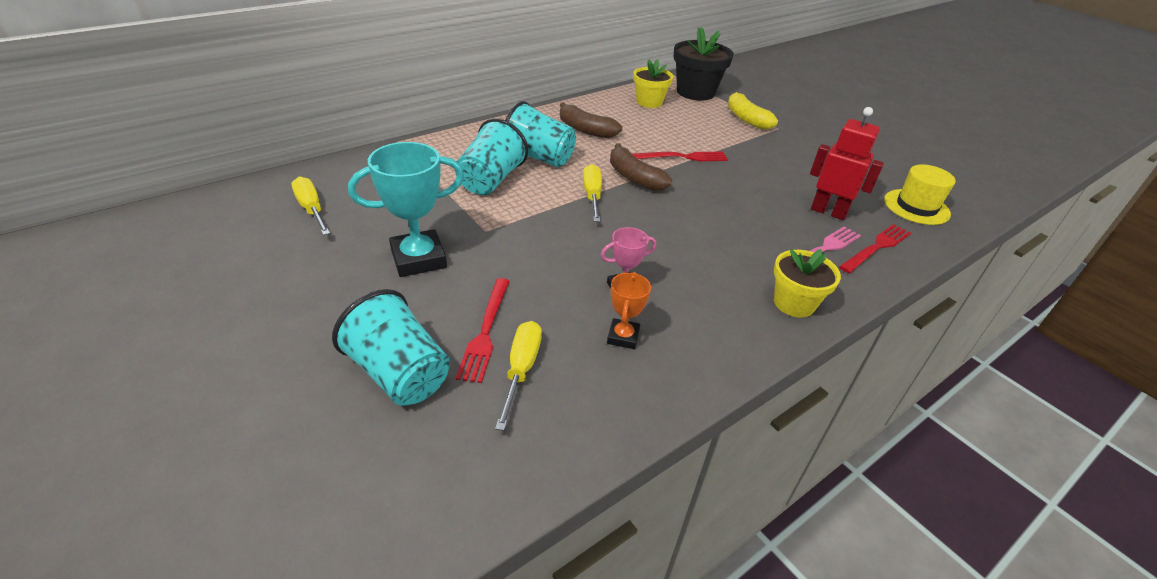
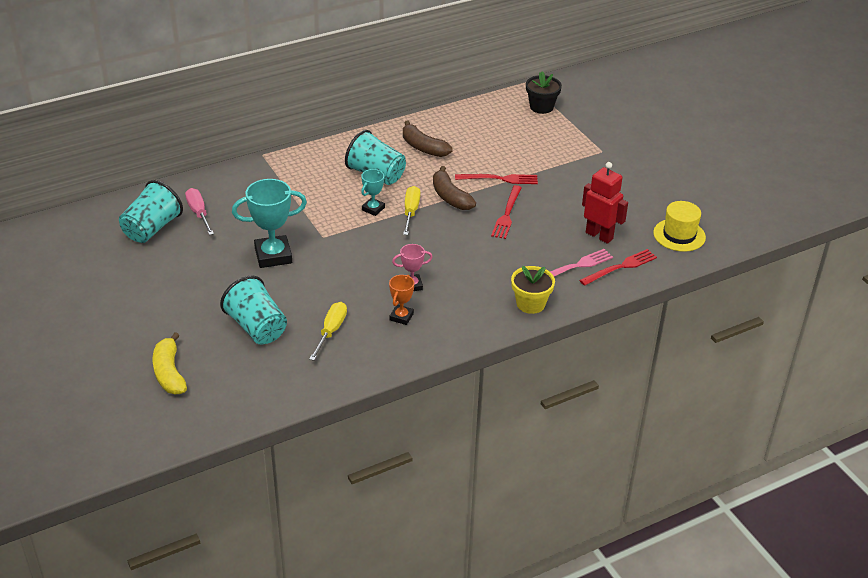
camera: 10 degrees right, 0 degrees up
yellow screwdriver [291,177,330,235] -> pink screwdriver [185,188,214,235]
turquoise cup [455,118,528,195] -> turquoise cup moved to [119,180,183,243]
red fork [456,278,510,383] -> red fork moved to [491,185,522,239]
yellow flower pot [633,59,673,108] -> none
black flower pot [673,27,734,101] -> black flower pot [526,71,562,114], size x0.66
yellow banana [728,91,778,130] -> yellow banana moved to [152,332,187,394]
none -> turquoise trophy [361,169,385,216]

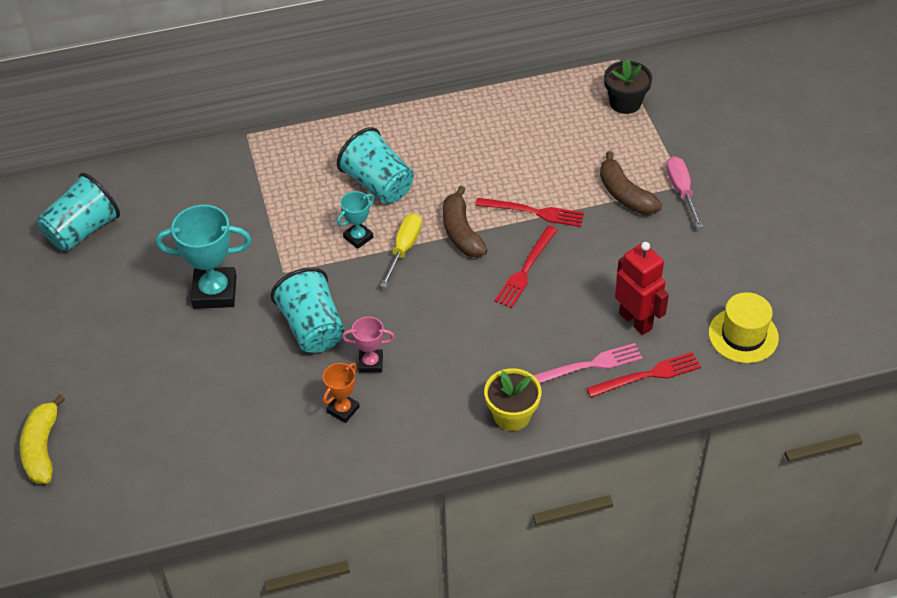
camera: 15 degrees right, 10 degrees up
pink screwdriver [185,188,214,235] -> pink screwdriver moved to [666,156,703,228]
turquoise cup [220,276,287,345] -> turquoise cup moved to [271,267,345,353]
yellow screwdriver [309,302,347,361] -> none
brown banana [403,121,453,157] -> brown banana moved to [600,151,662,215]

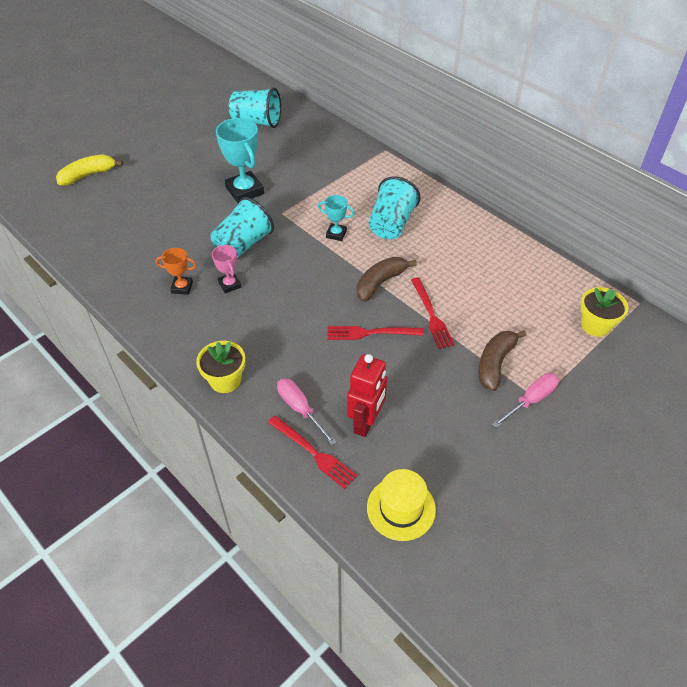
camera: 60 degrees right, 0 degrees up
yellow screwdriver [380,213,422,288] -> none
pink fork [533,343,643,383] -> pink screwdriver [277,378,337,445]
black flower pot [604,59,652,114] -> yellow flower pot [580,287,629,337]

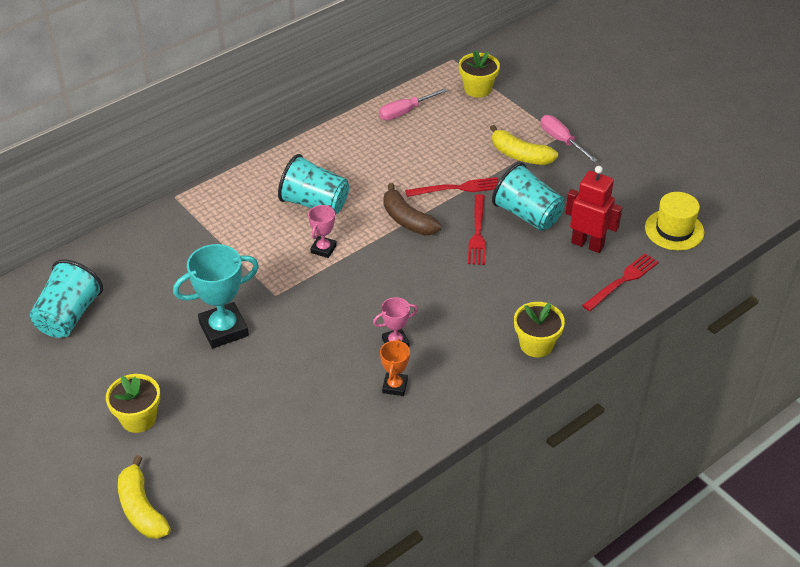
camera: 85 degrees left, 5 degrees down
turquoise cup [211,197,274,258] -> turquoise cup moved to [492,162,564,231]
pink screwdriver [277,378,337,445] -> pink screwdriver moved to [379,88,448,120]
turquoise trophy [318,195,355,241] -> pink trophy [308,205,337,258]
brown banana [479,330,526,391] -> yellow banana [490,125,558,165]
none -> yellow flower pot [106,374,160,433]

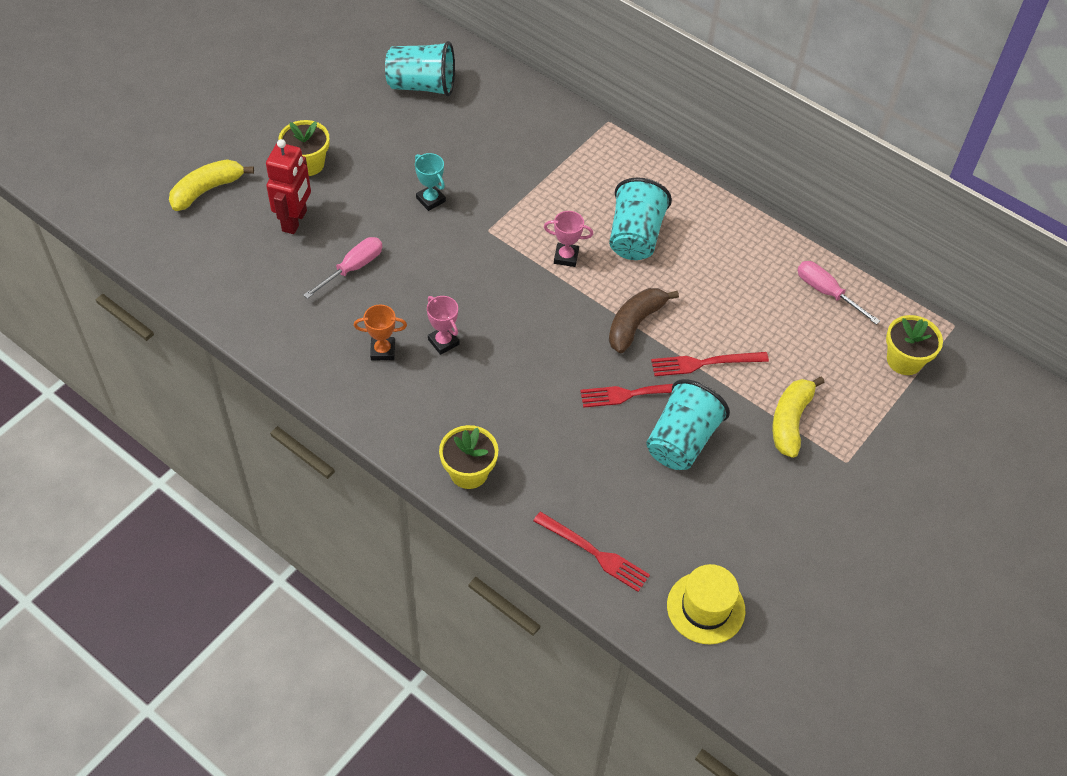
camera: 75 degrees right, 10 degrees up
turquoise trophy [173,244,259,348] -> turquoise trophy [415,153,446,211], size x0.54
red fork [405,177,499,197] -> red fork turned 105 degrees clockwise [651,352,769,376]
pink screwdriver [541,115,598,162] -> pink screwdriver moved to [303,237,383,299]
red robot [565,166,622,253] -> red robot moved to [266,139,311,234]

